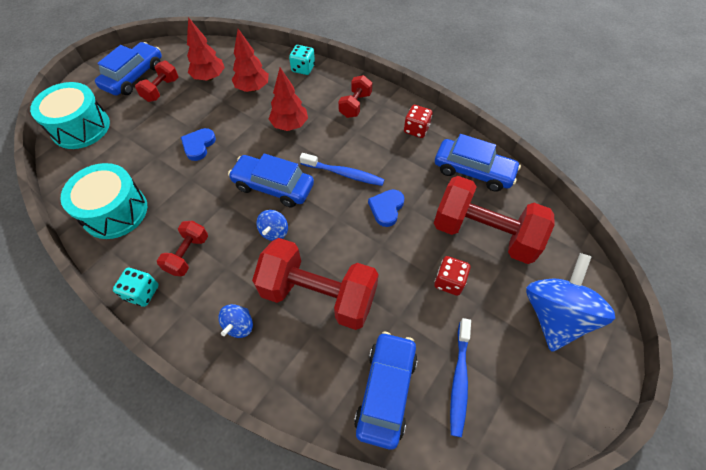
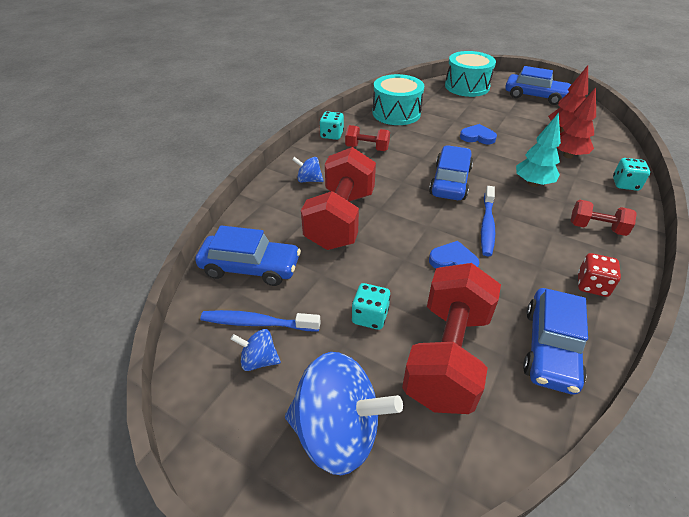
camera: 85 degrees right, 15 degrees down
red dumbbell [135,61,178,102] -> none
blue spinning top [257,210,288,241] -> blue spinning top moved to [231,329,281,371]
red tree [269,68,308,131] -> turquoise tree [516,113,561,187]
red dice [434,256,471,296] -> turquoise dice [352,283,390,330]

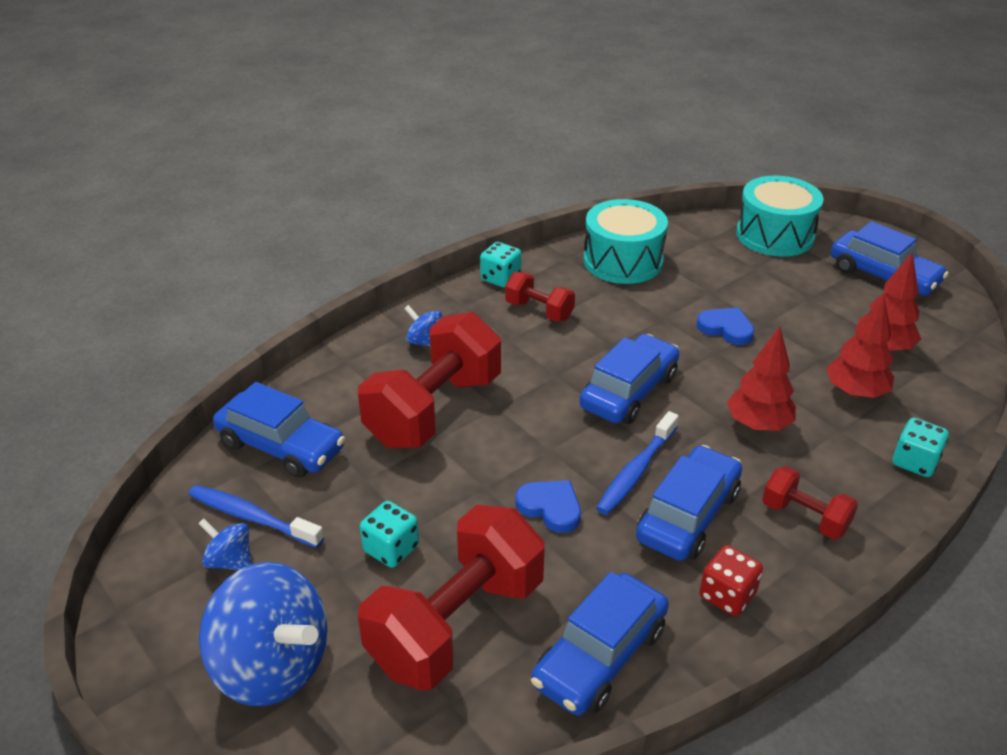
camera: 20 degrees right, 5 degrees down
turquoise tree [516,113,561,187] -> red tree [727,326,796,431]
none -> blue car [636,445,742,561]

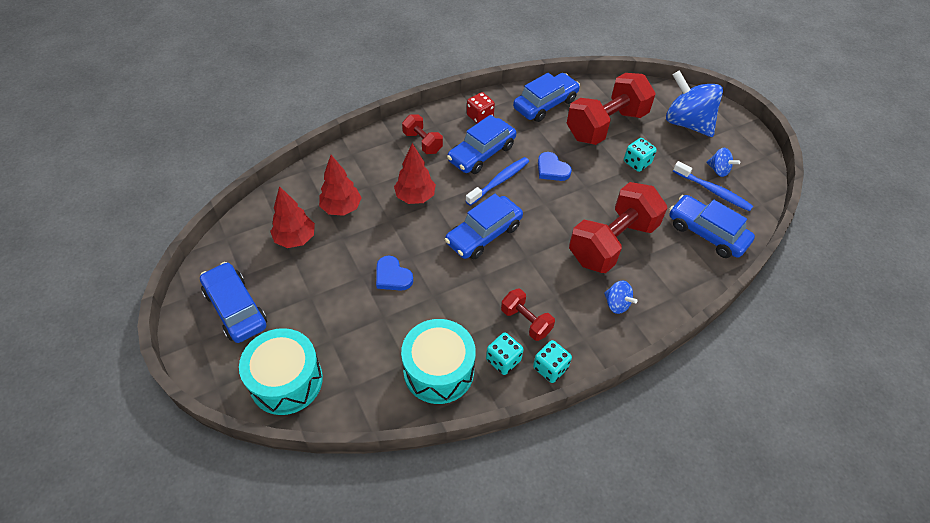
camera: 170 degrees left, 15 degrees up
turquoise dice [893,418,949,477] -> turquoise dice moved to [486,333,523,375]

